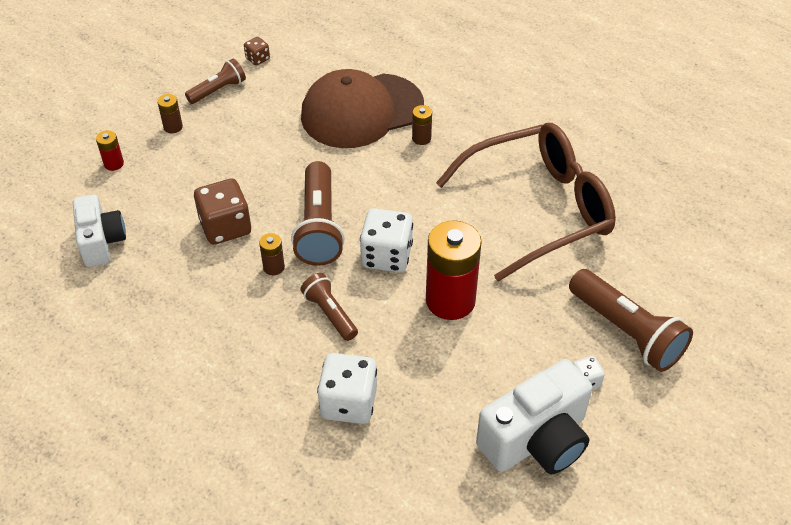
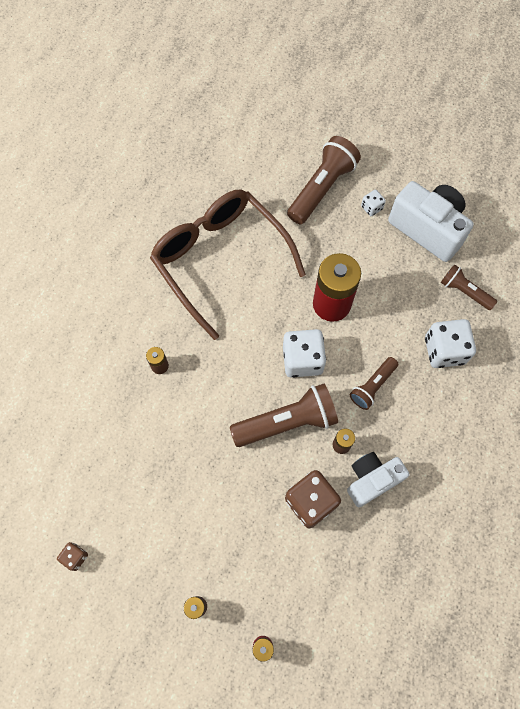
camera: 105 degrees left, 20 degrees up
white camera [73,194,126,267] -> white camera moved to [347,452,410,507]
brown flashlight [185,59,246,104] -> brown flashlight moved to [441,264,497,310]
brown cap [301,69,424,148] -> none

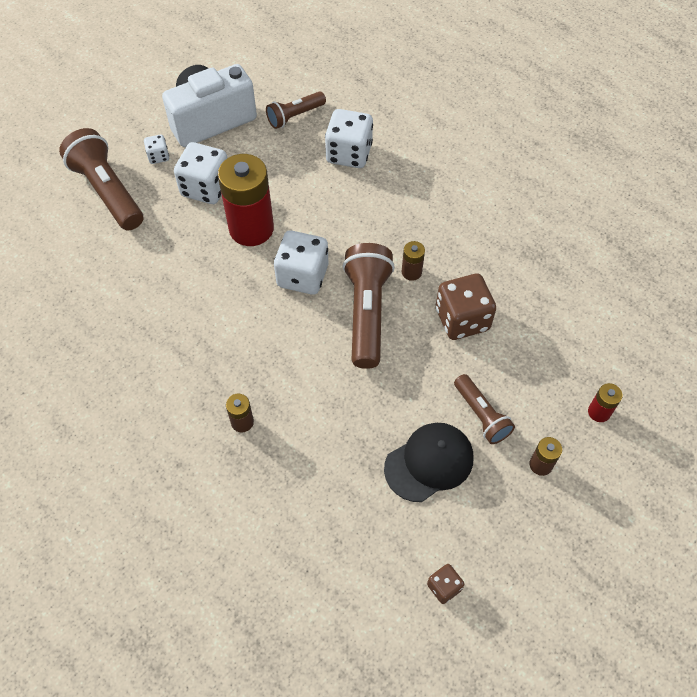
camera: 70 degrees left, 10 degrees down
brown glasses [150,189,306,340] -> none
white camera [347,452,410,507] -> none
brown flashlight [350,357,398,410] -> brown flashlight moved to [454,374,515,444]
none -> white dice [174,142,227,204]
none -> black cap [384,423,473,502]

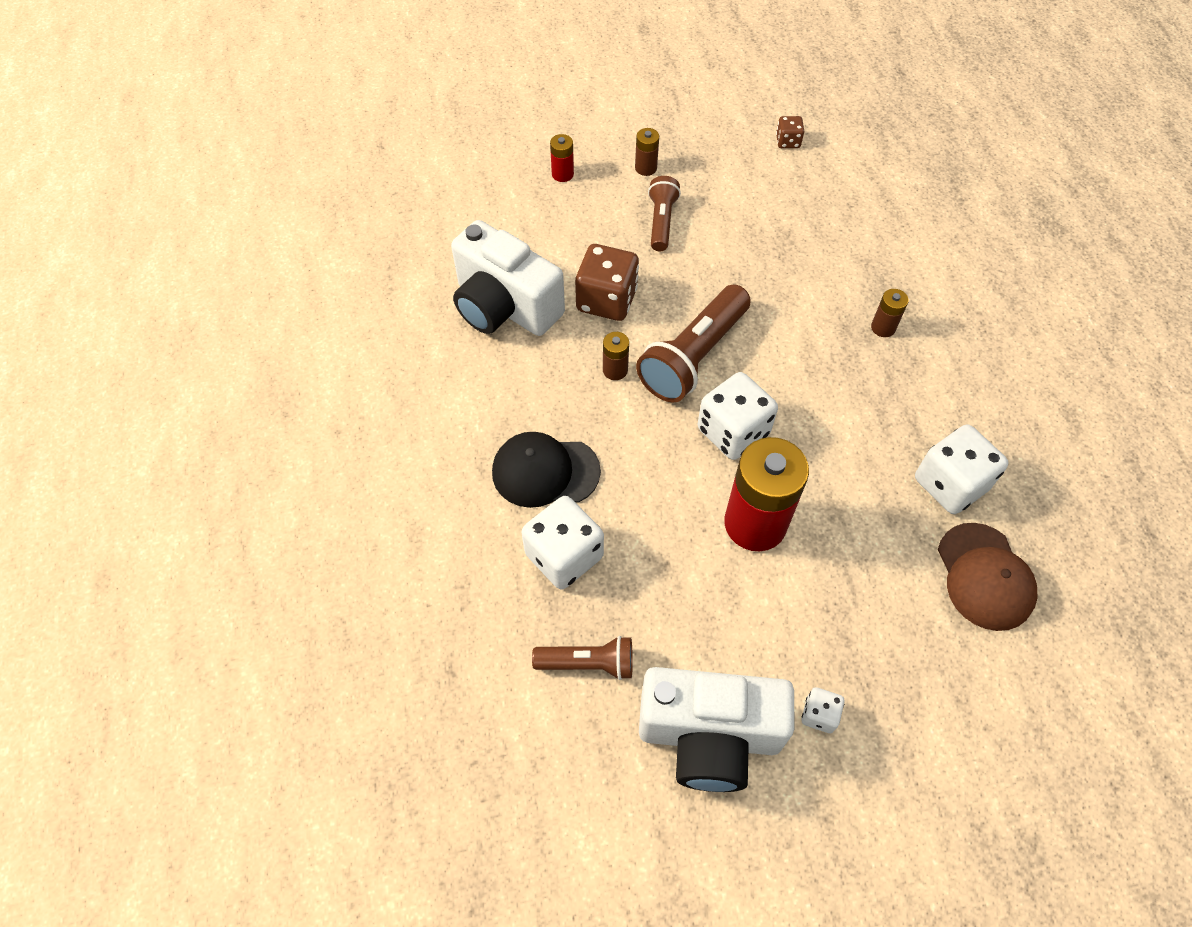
camera: 145 degrees left, 0 degrees up
brown flashlight [59,128,143,231] -> none
white dice [174,142,227,204] -> white dice moved to [915,425,1009,514]
black cap [384,423,473,502] -> black cap moved to [492,432,601,508]
none -> white camera [451,220,565,336]
none -> brown cap [938,523,1037,631]

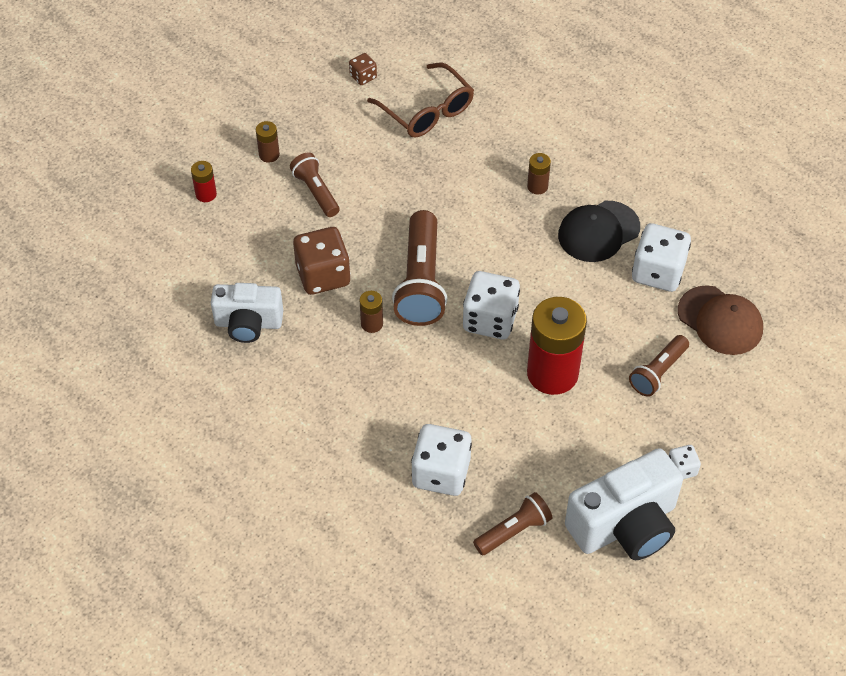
camera: 35 degrees left, 5 degrees down
white camera [451,220,565,336] -> white camera [211,283,283,343], size x0.66
black cap [492,432,601,508] -> black cap moved to [558,201,640,262]
none -> brown glasses [367,63,474,138]
none -> brown flashlight [629,335,689,397]

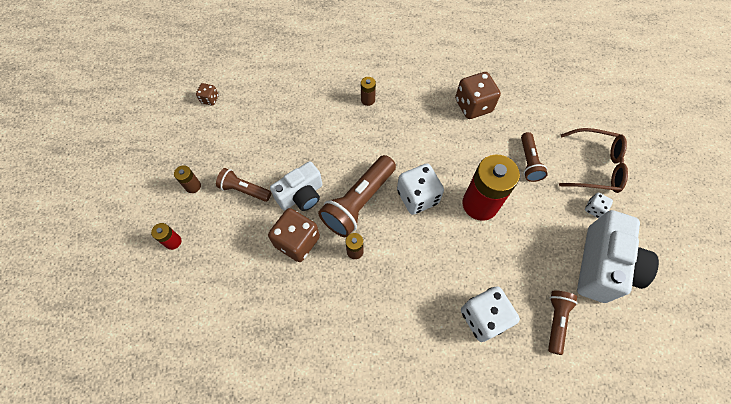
camera: 40 degrees left, 10 degrees up
white camera [211,283,283,343] -> white camera moved to [270,161,322,211]
brown glasses [367,63,474,138] -> brown glasses moved to [559,128,628,193]
brown flashlight [392,210,447,326] -> brown flashlight turned 75 degrees clockwise [318,155,396,237]
black cap [558,201,640,262] -> none
white dice [632,223,691,292] -> brown dice [455,72,501,119]
brown cap [678,285,763,355] -> none

